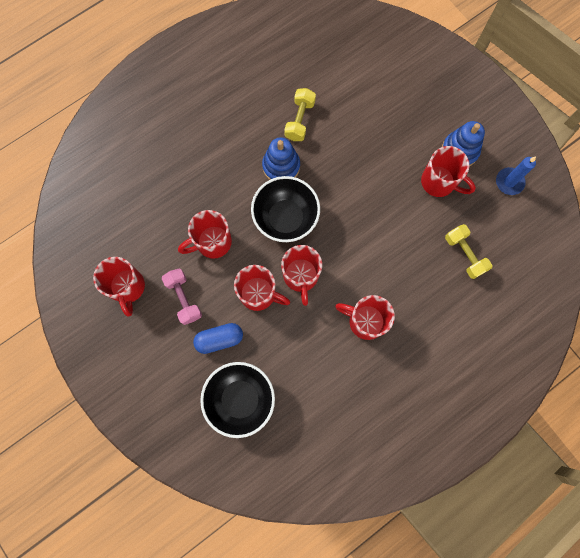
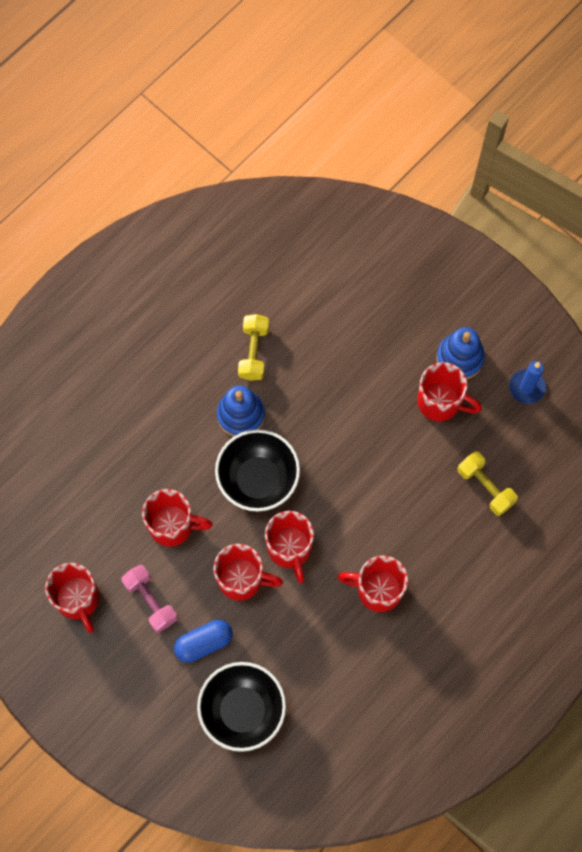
camera: 10 degrees left, 5 degrees down
red mug [178,210,232,259] -> red mug turned 135 degrees counterclockwise [142,489,213,547]

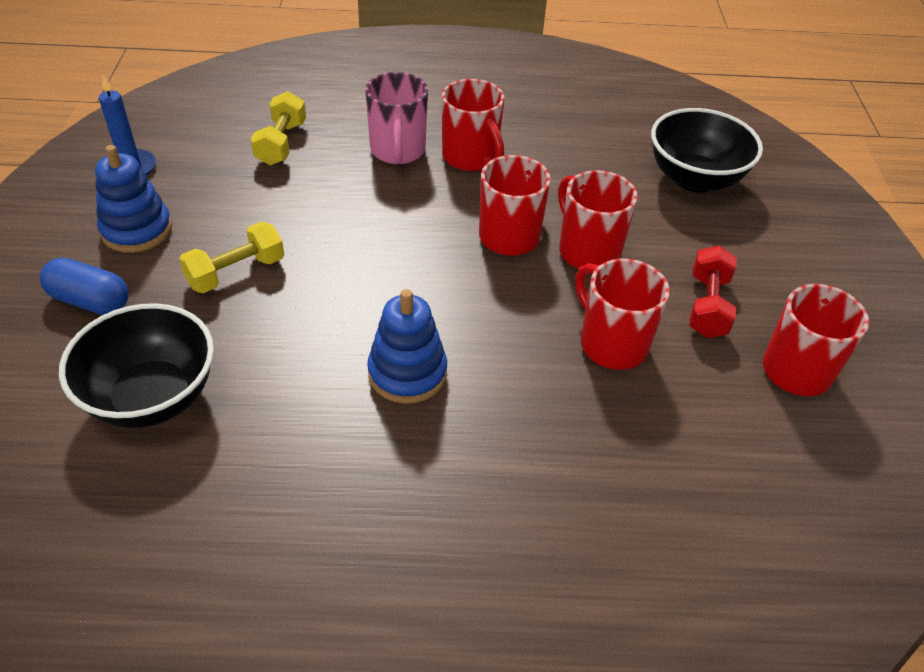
camera: 135 degrees left, 25 degrees down
pink dumbbell [121,565,178,633] -> red dumbbell [689,245,737,338]
blue capsule [174,620,233,663] -> blue capsule moved to [40,258,129,315]
black bowl [215,429,300,512] -> black bowl moved to [59,303,214,428]
yellow dumbbell [238,314,269,381] -> yellow dumbbell moved to [179,222,284,293]
red mug [417,362,482,421] -> none
none -> pink mug [365,72,428,164]

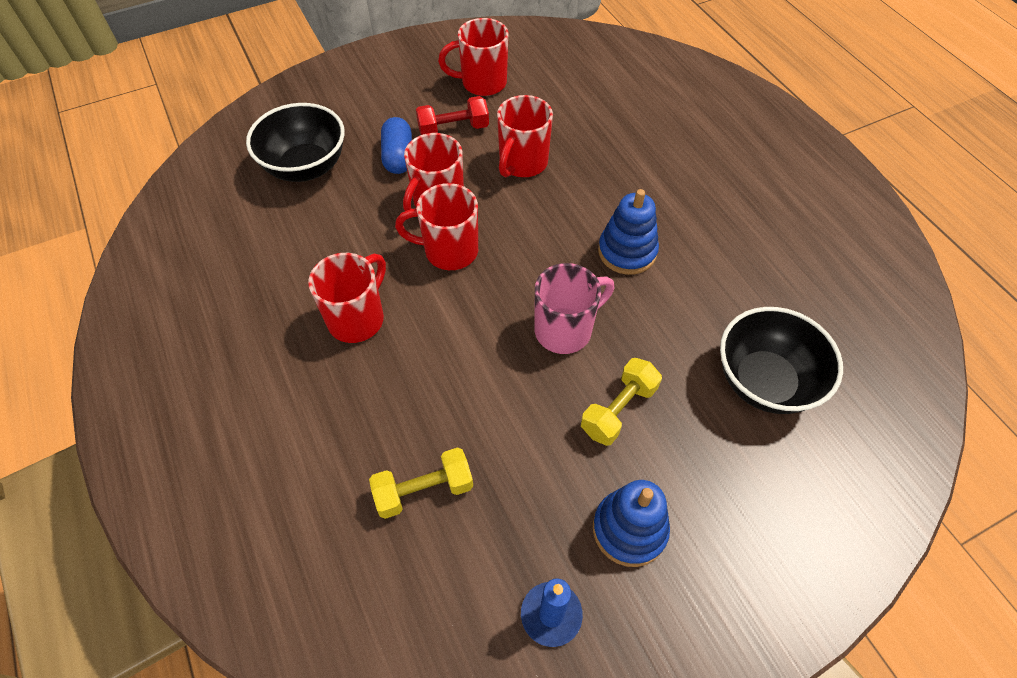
camera: 115 degrees left, 10 degrees up
blue capsule [40,258,129,315] -> blue capsule moved to [381,117,412,174]
yellow dumbbell [179,222,284,293] -> yellow dumbbell turned 75 degrees counterclockwise [581,358,662,446]
pink mug [365,72,428,164] -> pink mug moved to [535,263,614,354]

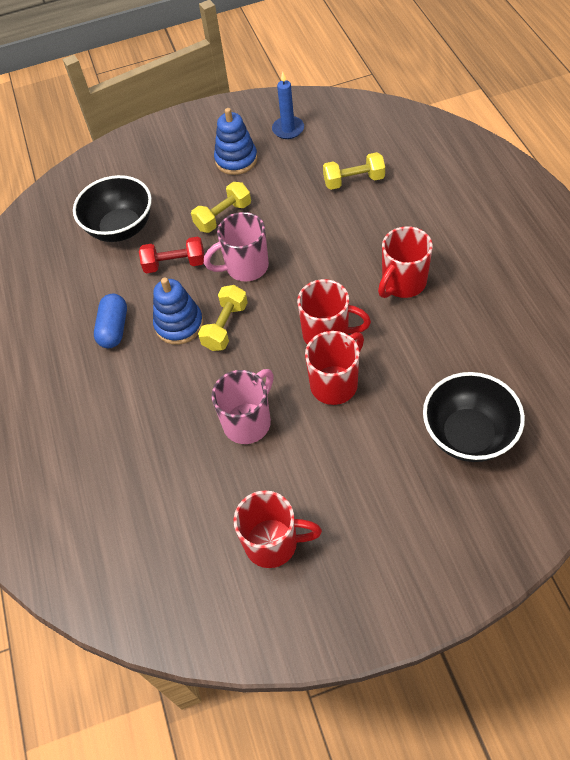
camera: 165 degrees left, 0 degrees up
blue capsule [381,117,412,174] -> blue capsule moved to [94,294,127,348]
red dumbbell [416,96,489,135] -> red dumbbell moved to [139,237,204,273]
red mug [497,95,553,177] -> pink mug [212,369,274,444]
none -> yellow dumbbell [198,285,248,351]

